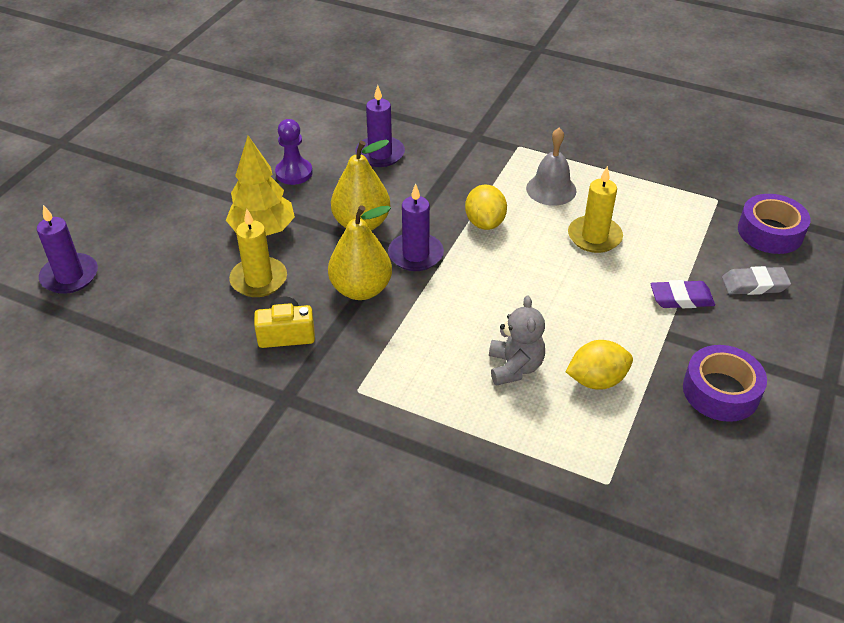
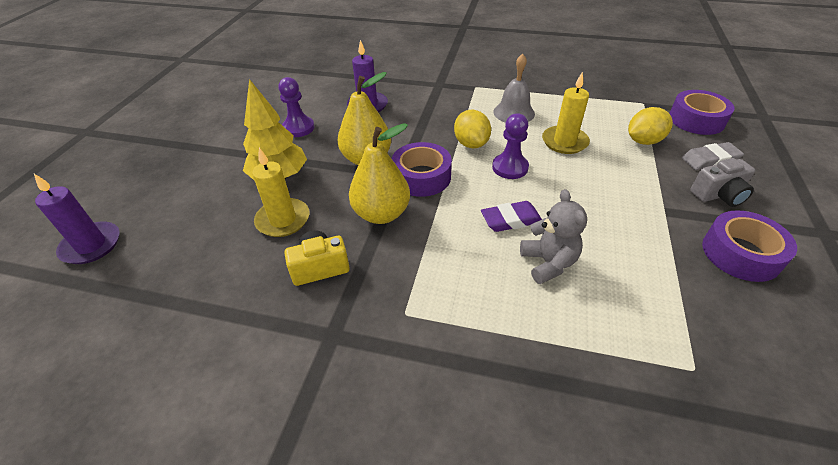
camera: 10 degrees left, 0 degrees up
purple candle [388,184,444,271] -> purple tape [392,142,452,197]
yellow lemon [566,340,633,390] -> yellow lemon moved to [628,107,673,145]
purple eraser [651,280,715,308] -> purple eraser moved to [481,201,542,232]
none -> purple pawn [492,113,529,179]
none -> grey camera [690,158,755,207]

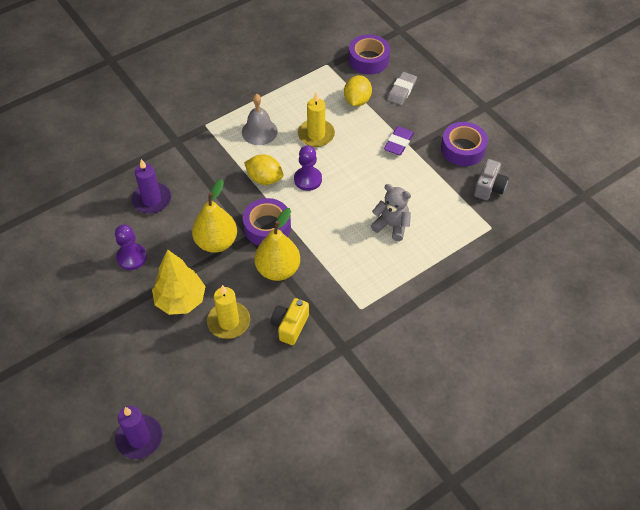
camera: 50 degrees left, 10 degrees up
purple eraser [481,201,542,232] -> purple eraser moved to [384,126,414,155]
grey camera [690,158,755,207] -> grey camera moved to [474,159,509,200]

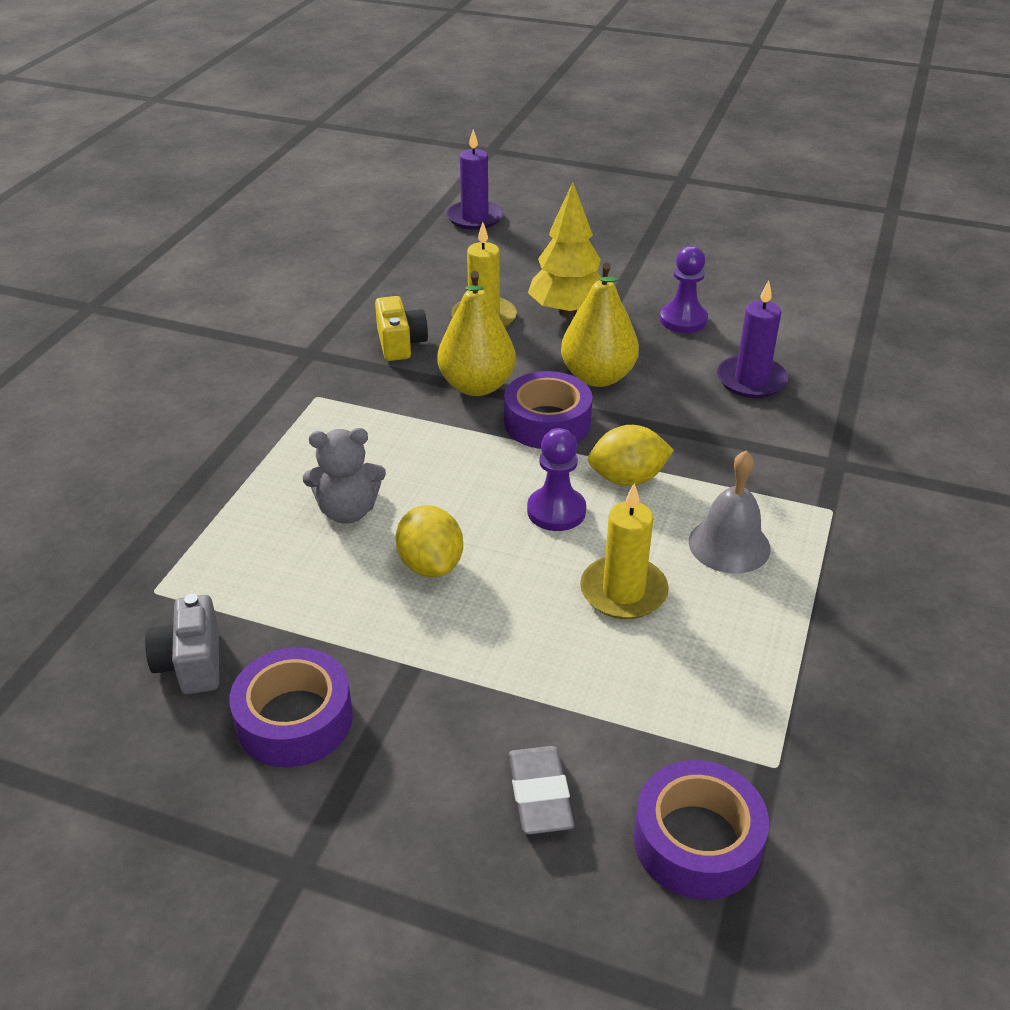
camera: 145 degrees right, 15 degrees down
yellow lemon [344,75,372,106] -> yellow lemon moved to [396,505,463,577]
purple eraser [384,126,414,155] -> none

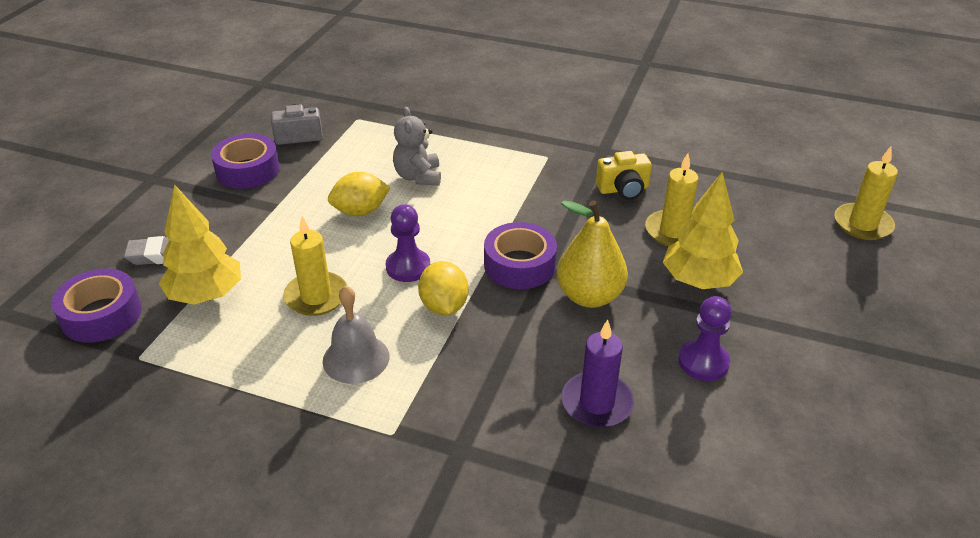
camera: 90 degrees right, 0 degrees up
yellow pear [437,271,516,396] -> none
purple candle [446,129,503,230] -> yellow candle [835,147,898,240]
none -> yellow tree [159,184,241,305]

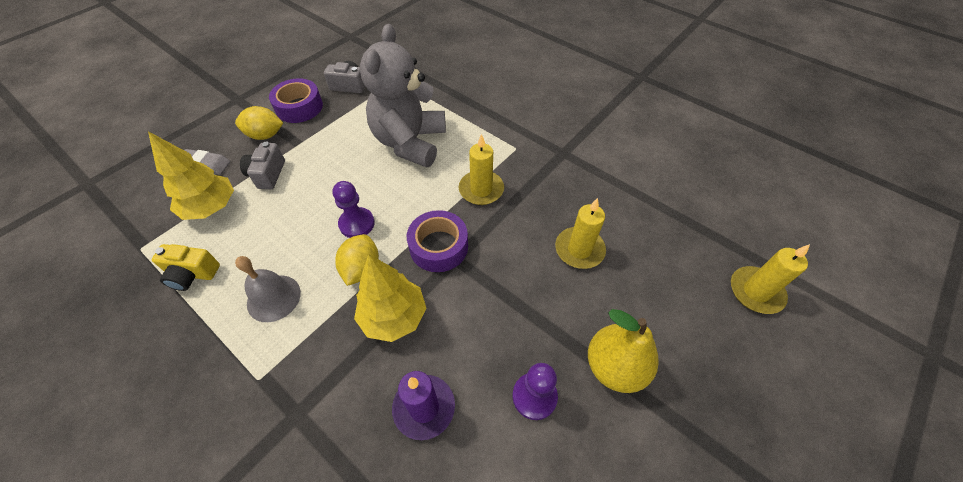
camera: 20 degrees right, 15 degrees up
purple tape [52,269,142,343] -> none
yellow candle [283,216,347,316] -> yellow candle moved to [459,134,504,205]
yellow lemon [328,172,390,216] -> yellow lemon moved to [235,106,283,140]
grey teddy bear [393,107,441,186] -> grey teddy bear [360,24,446,167], size x1.94
yellow pear [557,200,628,308] -> yellow pear moved to [588,309,659,393]
yellow camera [596,151,652,200] -> yellow camera moved to [152,244,220,291]
yellow tree [663,172,743,289] -> yellow tree moved to [354,254,426,342]
none -> grey camera [240,142,285,189]

